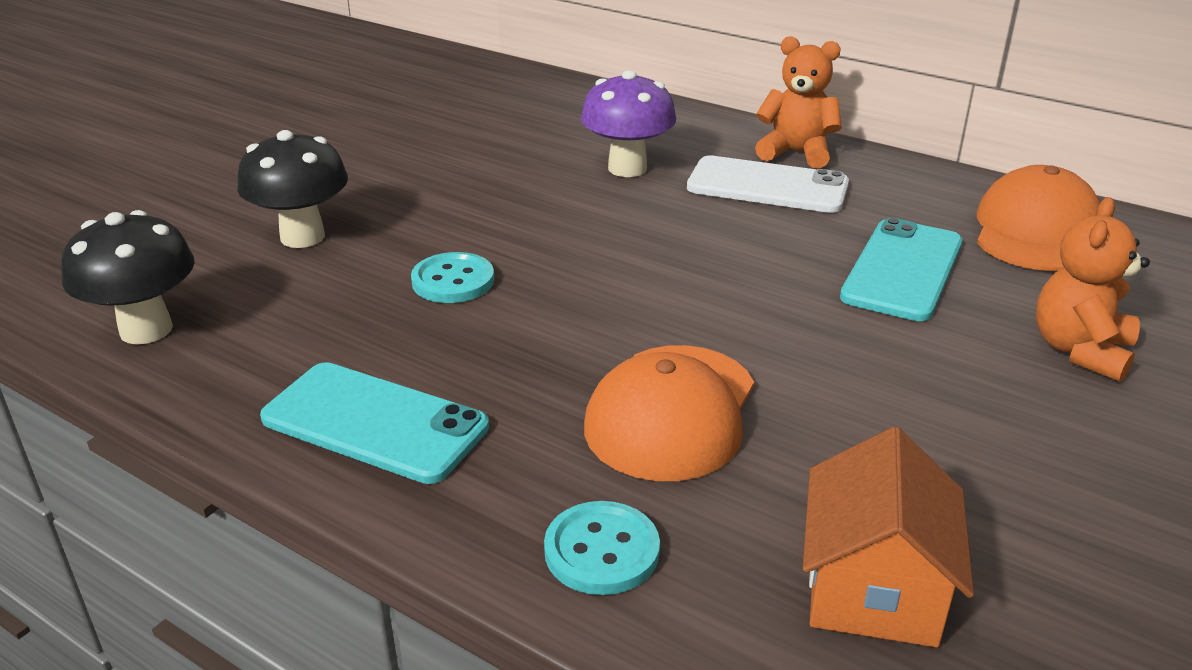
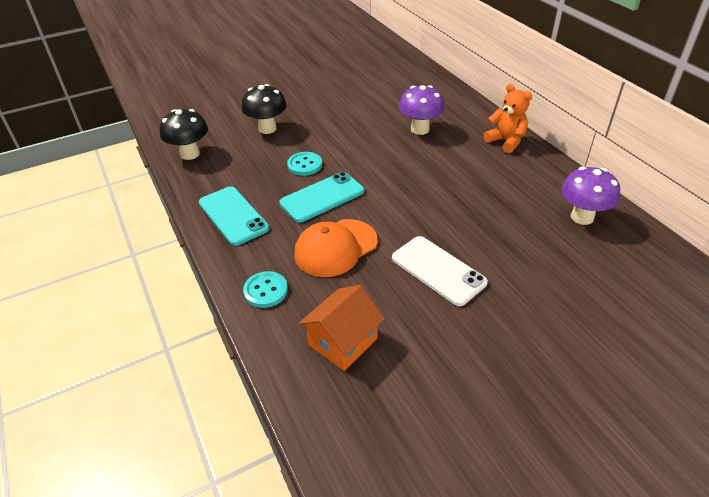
camera: 30 degrees right, 10 degrees up
white phone [687,155,849,213] -> white phone moved to [392,236,488,306]
turquoise phone [840,218,962,321] -> turquoise phone moved to [279,172,364,223]
orange cap [977,165,1100,271] -> purple mushroom [561,167,620,225]
orange teddy bear [1036,197,1150,382] -> none

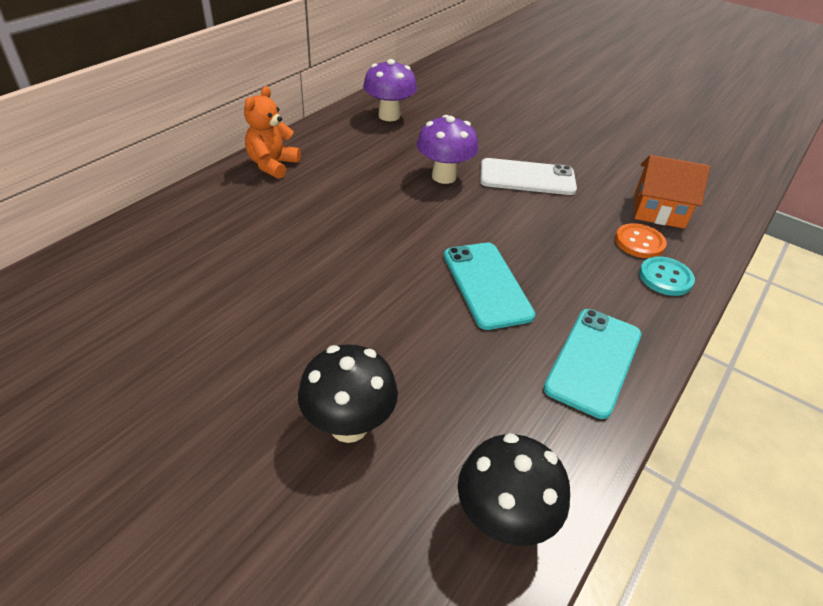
camera: 120 degrees left, 0 degrees up
turquoise phone [279,172,364,223] -> turquoise phone turned 45 degrees clockwise [444,243,536,330]
turquoise button [287,152,322,176] -> none
orange cap [294,219,378,277] -> none
white phone [392,236,488,306] -> white phone turned 75 degrees clockwise [480,158,577,195]
purple mushroom [399,85,445,135] -> purple mushroom moved to [417,115,478,184]
none -> orange button [615,223,667,258]

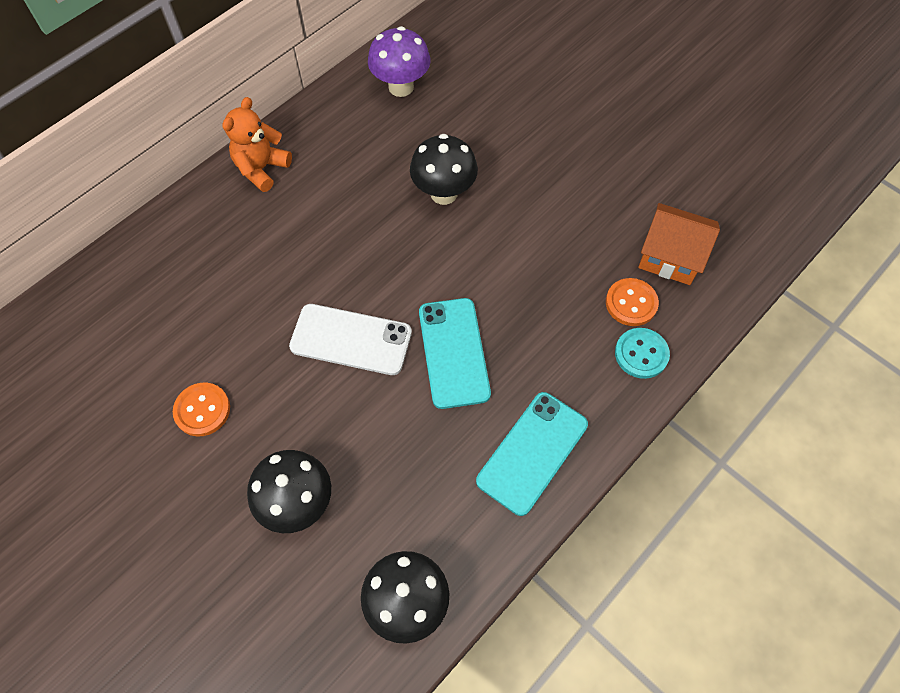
camera: 10 degrees right, 20 degrees up
purple mushroom [417,115,478,184] -> black mushroom [410,134,478,205]
white phone [480,158,577,195] -> white phone moved to [289,304,412,375]
none -> orange button [173,383,230,436]

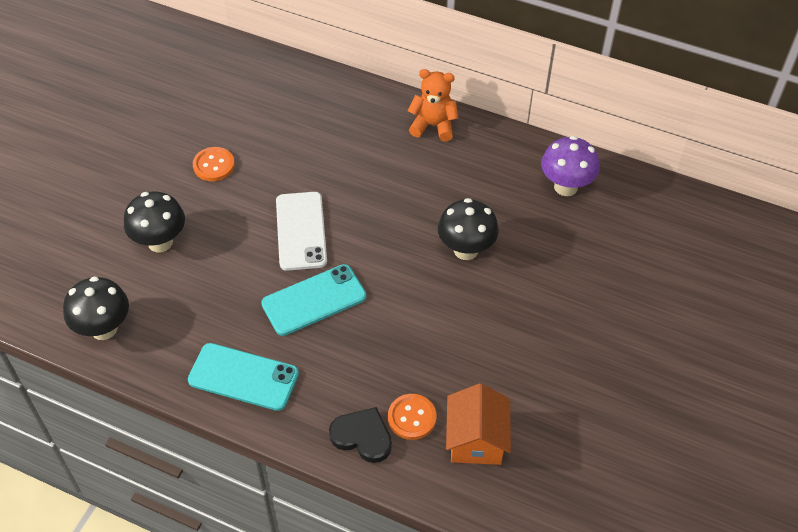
camera: 70 degrees right, 10 degrees down
turquoise button [615,328,670,379] -> black heart [329,407,392,463]

